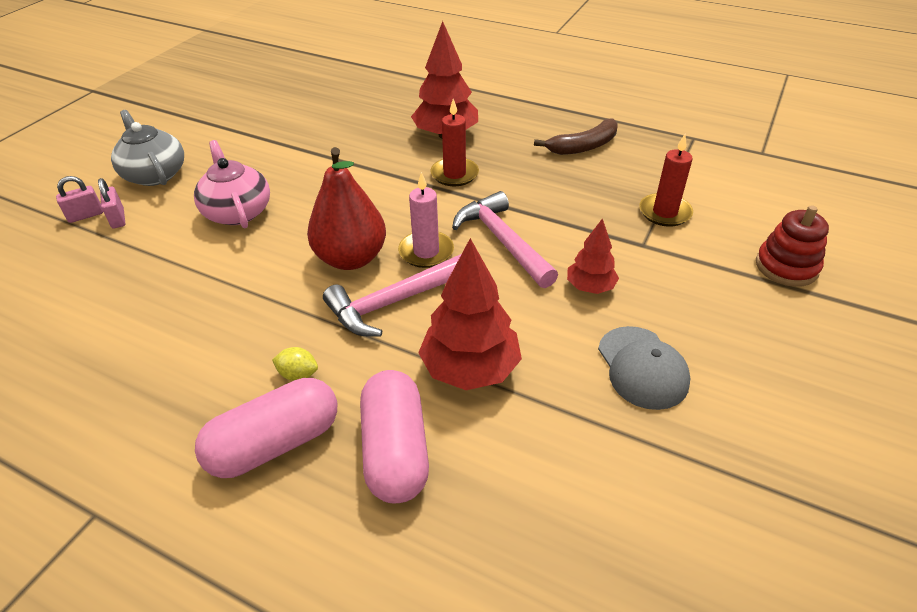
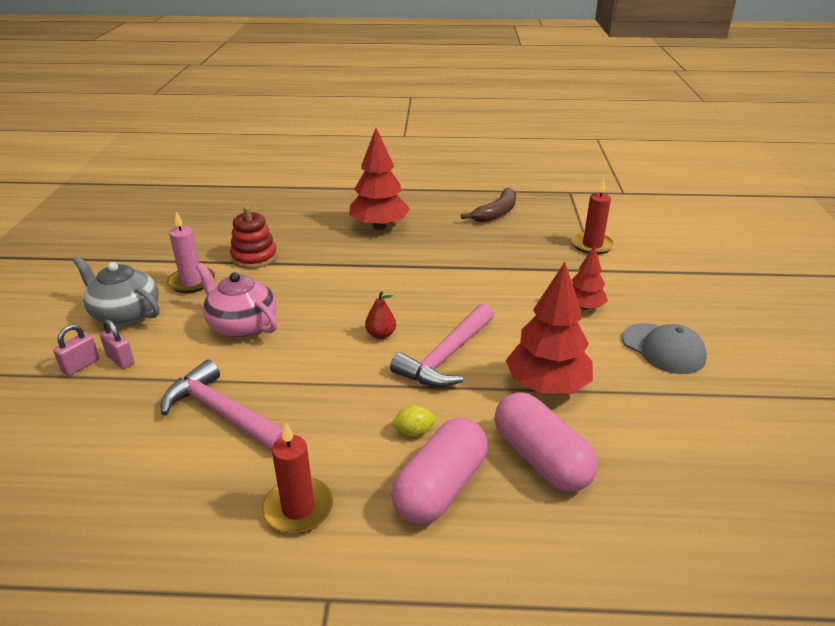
camera: 25 degrees left, 10 degrees down
red pear [307,147,386,270] -> red pear [365,291,396,339], size x0.44
pink candle [398,172,454,268] -> pink candle moved to [167,212,215,293]
red candle [430,99,479,186] -> red candle moved to [262,422,333,534]
pink hammer [452,191,558,288] -> pink hammer moved to [161,360,283,450]
red stacking toy [756,205,829,287] -> red stacking toy moved to [230,206,277,269]

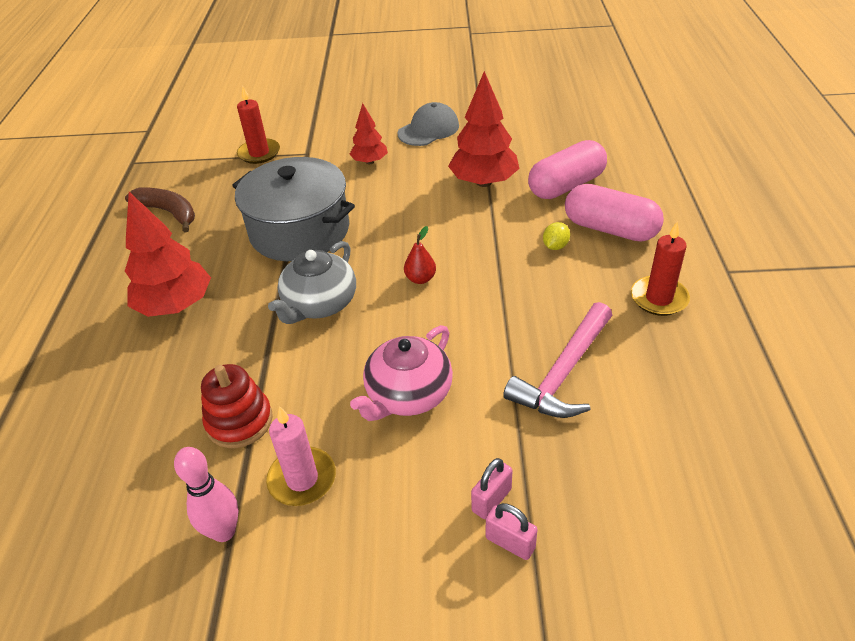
camera: 90 degrees left, 10 degrees up
grey teapot [73,257,160,326] -> grey teapot moved to [268,241,356,324]
pink hammer [390,303,494,387] -> none
yellow lemon [391,405,436,437] -> yellow lemon turned 45 degrees clockwise [543,222,570,250]
none -> pink bowling pin [174,447,239,542]
none -> grey pot [232,157,355,261]

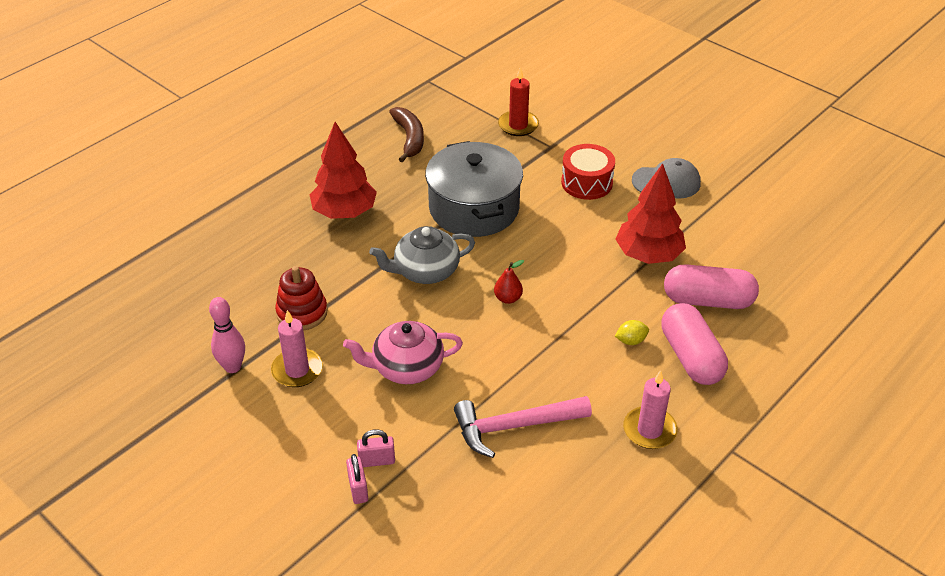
camera: 40 degrees right, 0 degrees up
red tree [350,103,388,164] -> red drum [561,144,615,200]
red candle [631,222,690,316] -> pink candle [623,370,678,449]

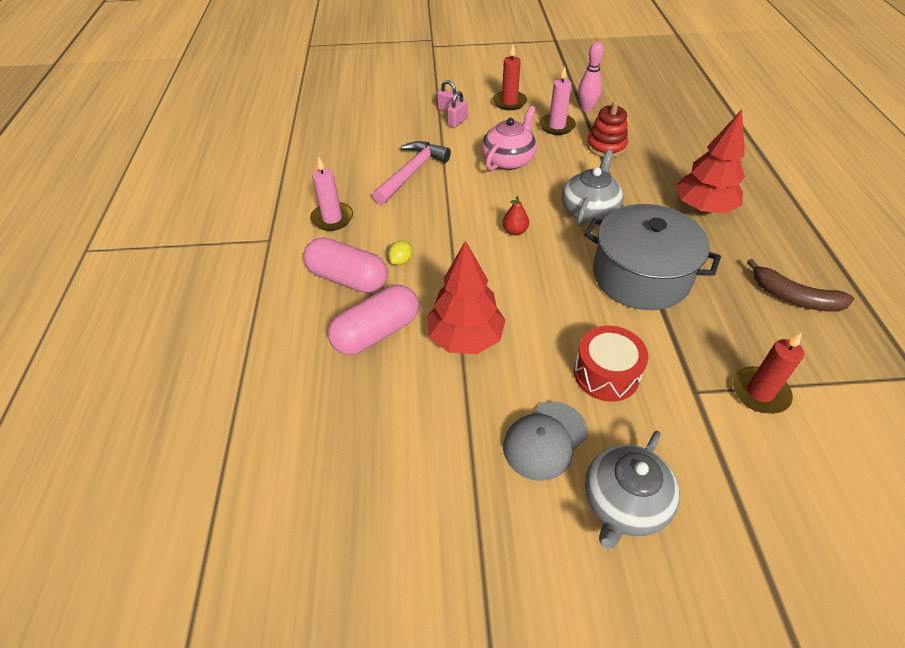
camera: 135 degrees right, 5 degrees up
none -> red candle [493,44,527,110]
none -> grey teapot [585,431,680,549]

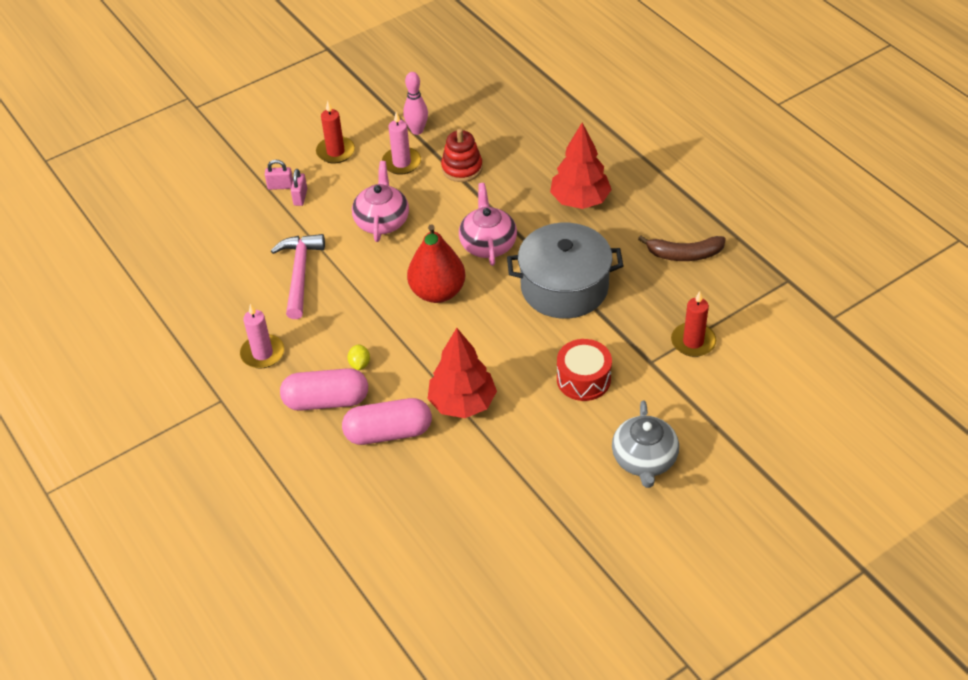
camera: 30 degrees left, 0 degrees up
pink capsule [328,285,419,355] -> pink capsule turned 60 degrees clockwise [342,398,432,445]
red pear [503,196,529,236] -> red pear [407,224,465,303], size x2.25
grey cap [503,401,588,481] -> none
grey teapot [562,150,623,227] -> pink teapot [459,183,517,266]

